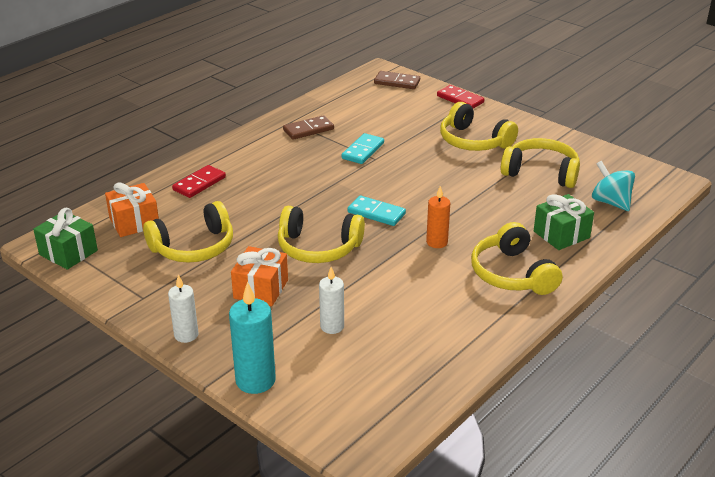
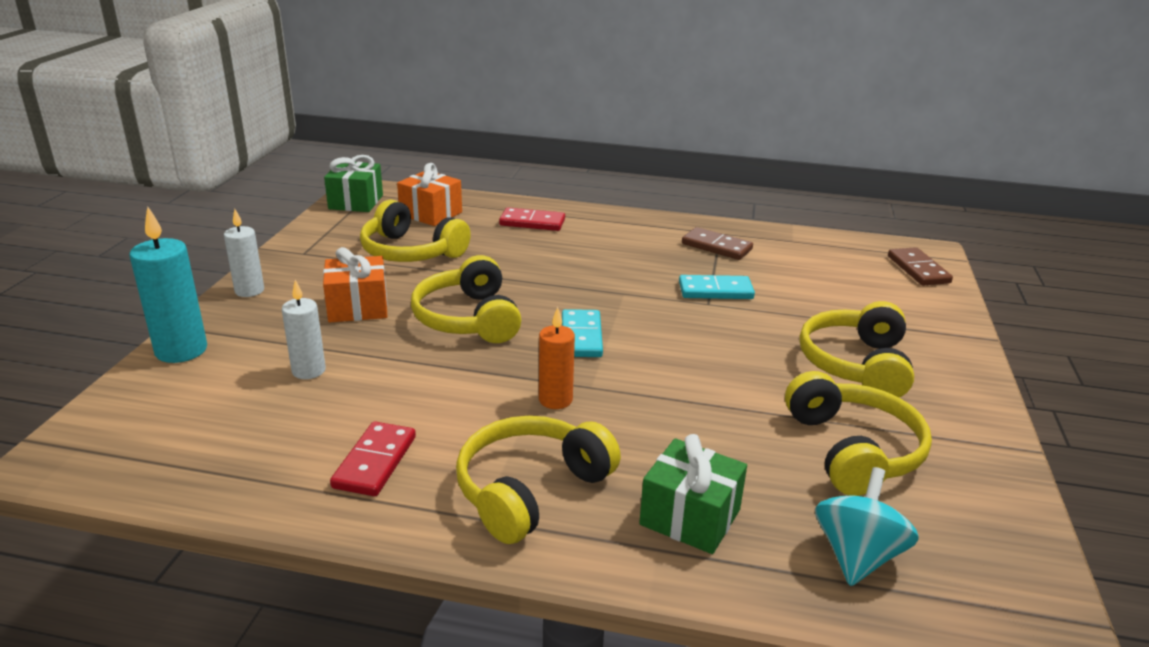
camera: 60 degrees right, 5 degrees down
red domino [437,85,484,109] -> red domino moved to [330,421,416,496]

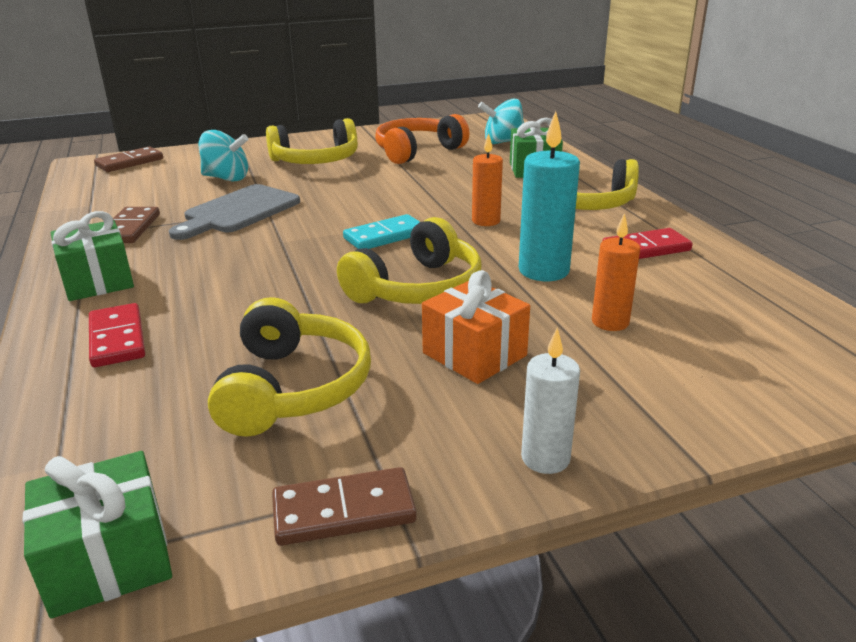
camera: 120 degrees left, 0 degrees up
turquoise candle [129,206,207,363] -> turquoise candle moved to [519,111,580,281]
white candle [282,280,326,379] -> orange candle [592,213,640,331]
orange gift [397,163,462,226] -> none
turquoise domino [679,275,755,299] -> grey cutting board [169,184,300,240]
yellow headphones [785,371,932,496] -> orange headphones [375,114,469,164]
none -> green gift [51,211,134,301]
none -> turquoise spinning top [198,130,248,182]
none -> brown domino [272,467,417,546]

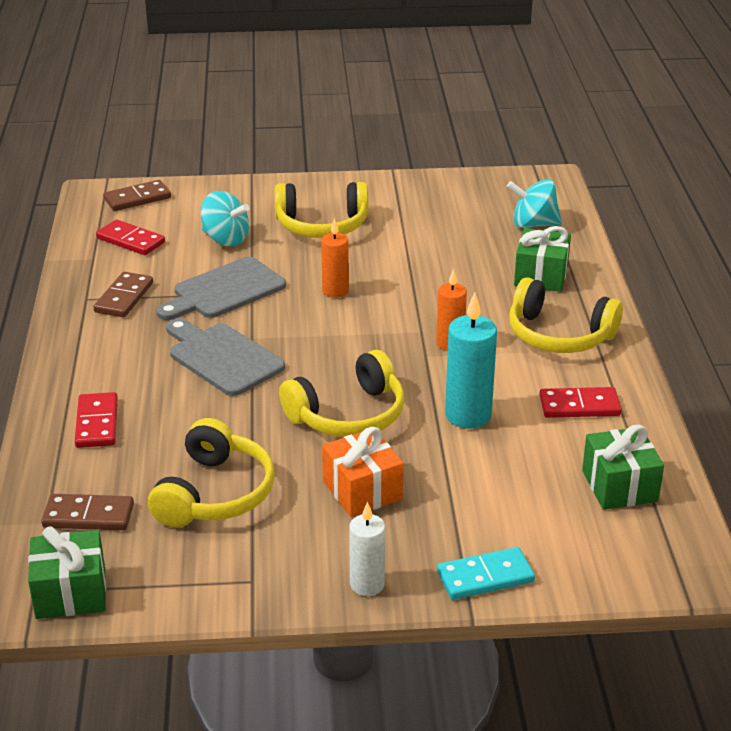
camera: 15 degrees right, 5 degrees up
green gift [51,211,134,301] -> green gift moved to [582,425,664,510]
brown domino [272,467,417,546] -> brown domino moved to [41,494,134,530]
turquoise domino [343,214,420,249] -> turquoise domino moved to [437,547,535,600]
orange headphones [375,114,469,164] -> none
orange candle [592,213,640,331] -> orange candle moved to [321,218,349,298]
none -> red domino [96,219,165,255]
none -> grey cutting board [166,318,285,396]

